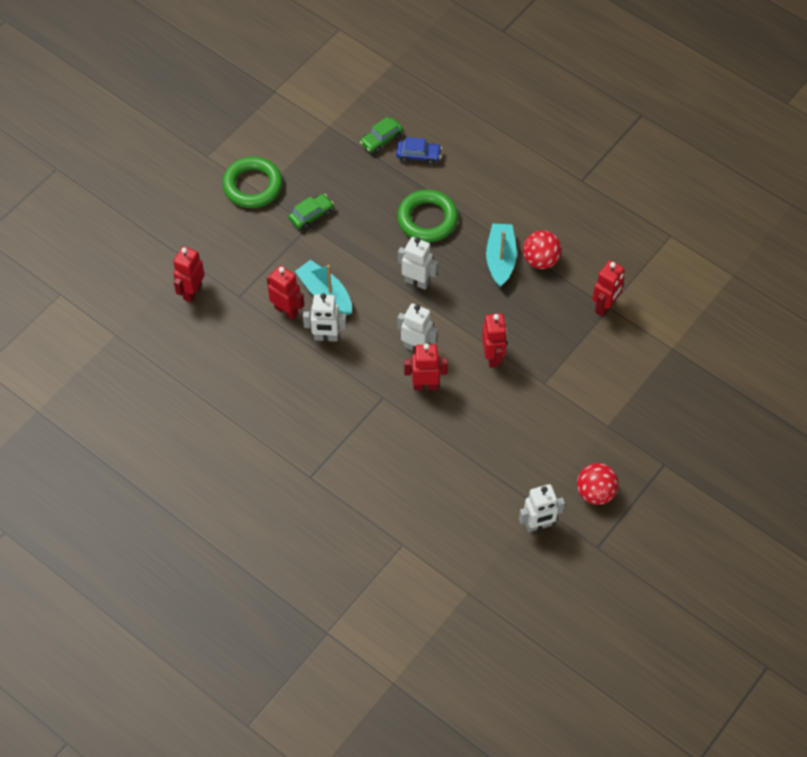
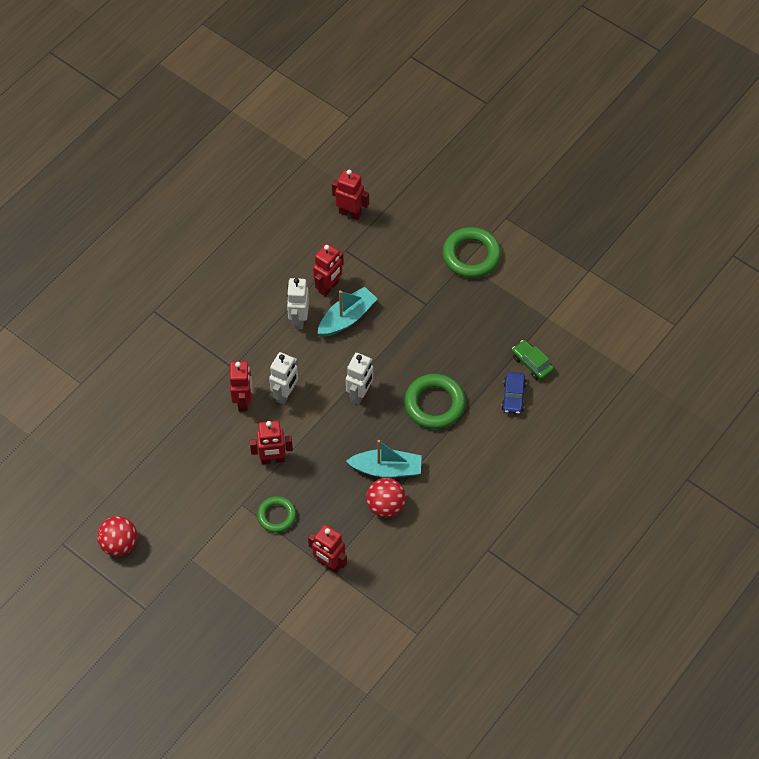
camera: 90 degrees right, 0 degrees up
green car [288,194,334,230] -> none
white robot [519,484,565,532] -> none
none -> green ring [257,496,296,533]

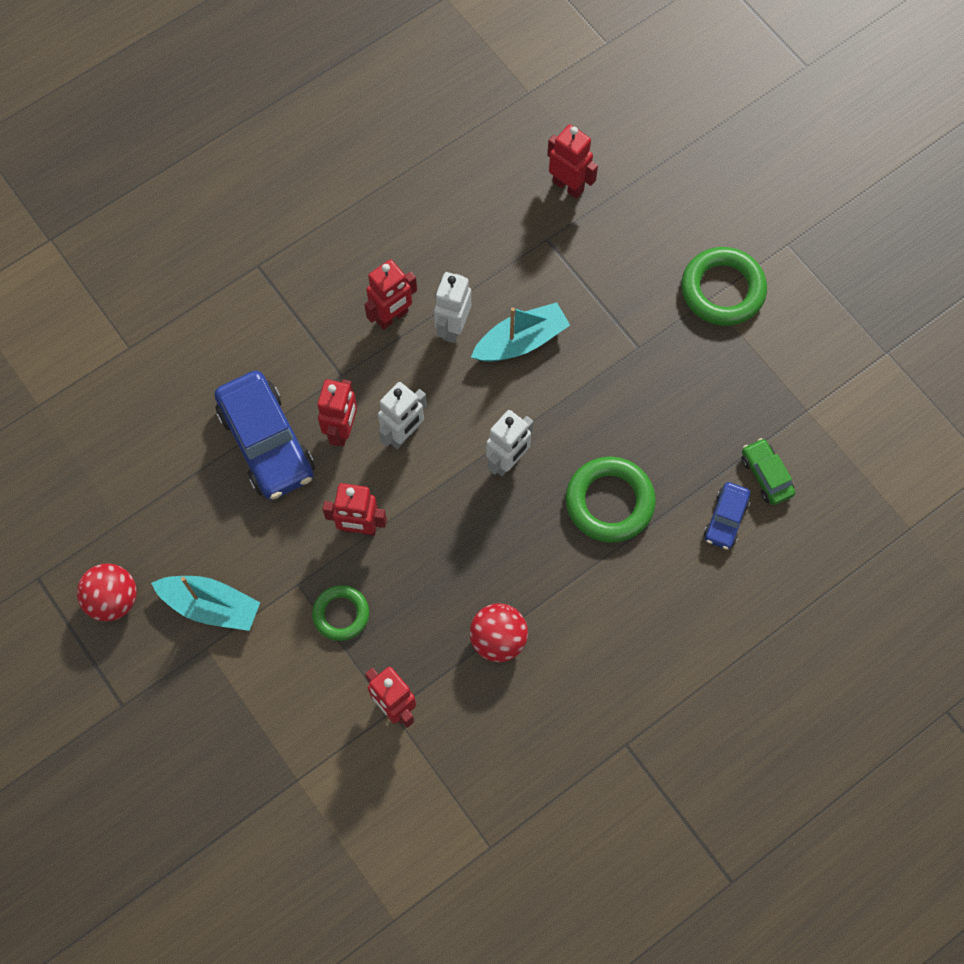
camera: 15 degrees right, 10 degrees up
red robot [313,244,344,297] -> red robot moved to [364,260,417,330]
turquoise boat [346,440,422,478] -> turquoise boat moved to [151,576,260,631]
none -> blue car [215,371,314,500]

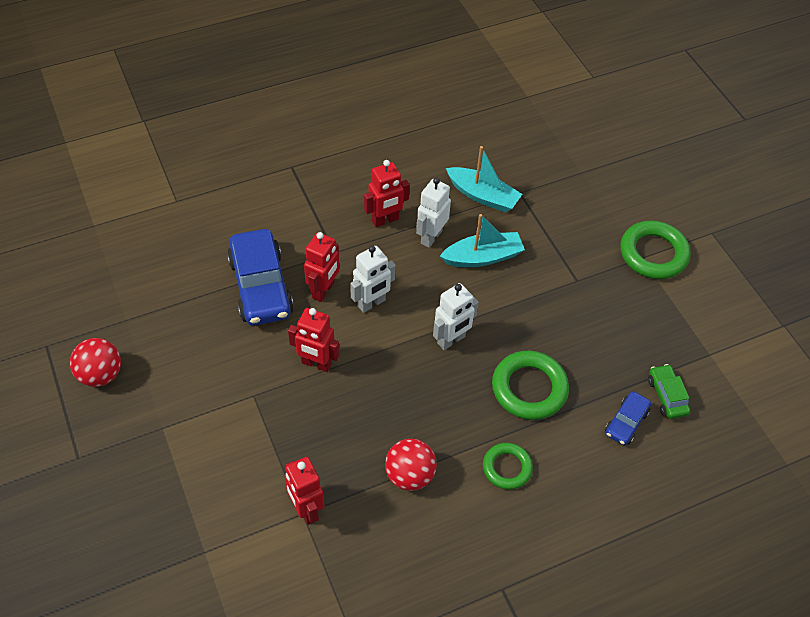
camera: 10 degrees right, 15 degrees down
turquoise boat [151,576,260,631] -> turquoise boat moved to [446,146,522,212]
green ring [312,585,369,641] -> green ring moved to [483,443,533,490]
red robot [547,125,598,199] -> none

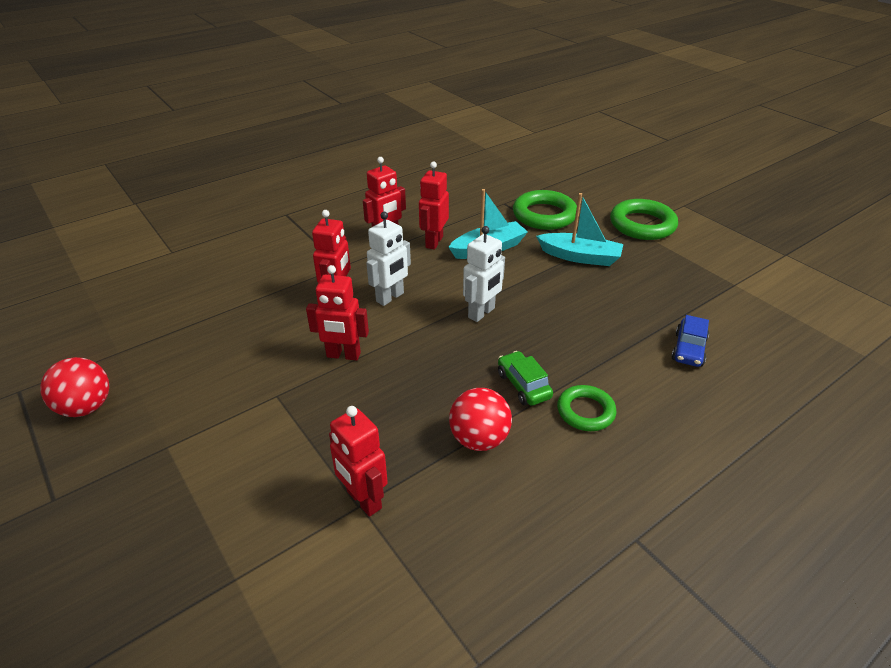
camera: 10 degrees left, 15 degrees down
blue car [227,229,294,326] -> none
white robot [416,178,451,248] -> red robot [419,161,449,250]
turquoise boat [446,146,522,212] -> turquoise boat moved to [536,193,623,266]
green ring [492,351,569,420] -> green ring moved to [513,190,577,230]
green car [648,364,690,419] -> green car moved to [498,351,553,406]

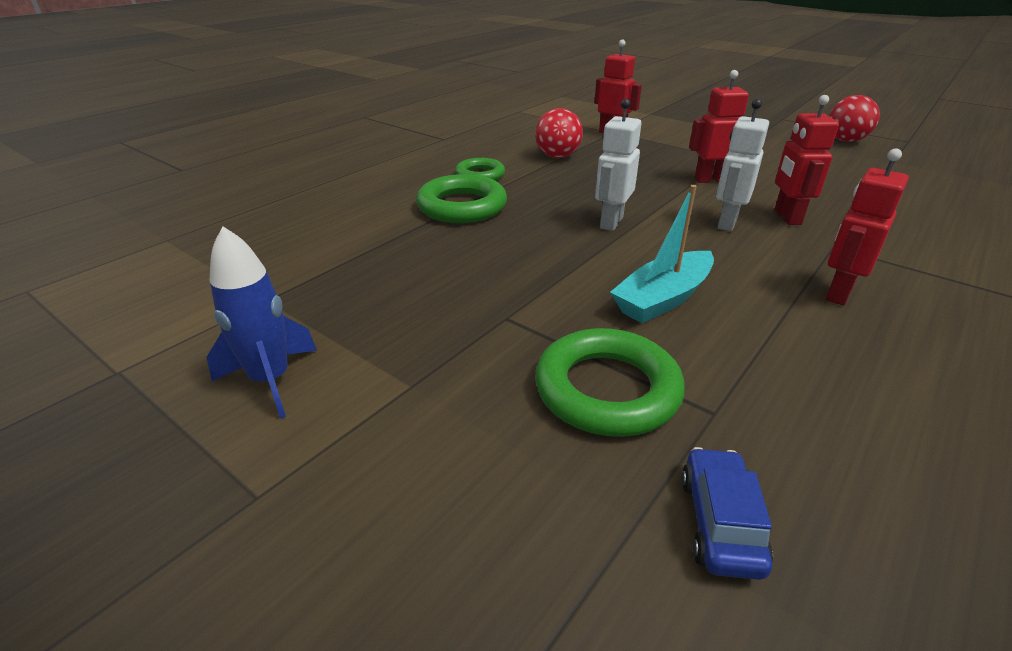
camera: 165 degrees right, 5 degrees down
red robot [419,161,449,250] -> none
green car [498,351,553,406] -> none
turquoise boat [536,193,623,266] -> none
green ring [610,199,678,240] -> green ring moved to [416,174,507,223]
blue car [671,315,709,367] -> blue car moved to [681,447,773,580]
none -> blue rocket [207,226,317,419]

